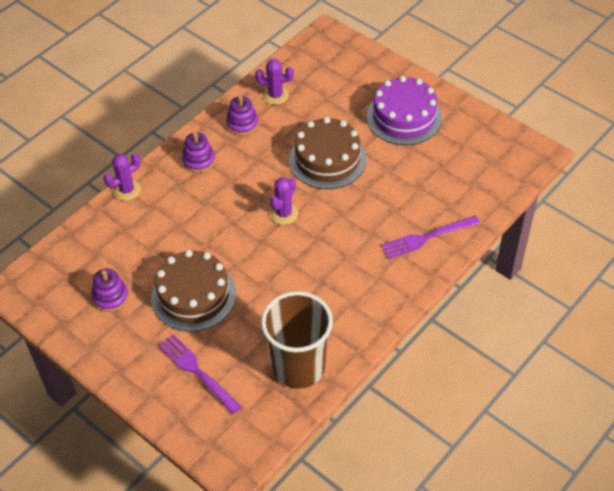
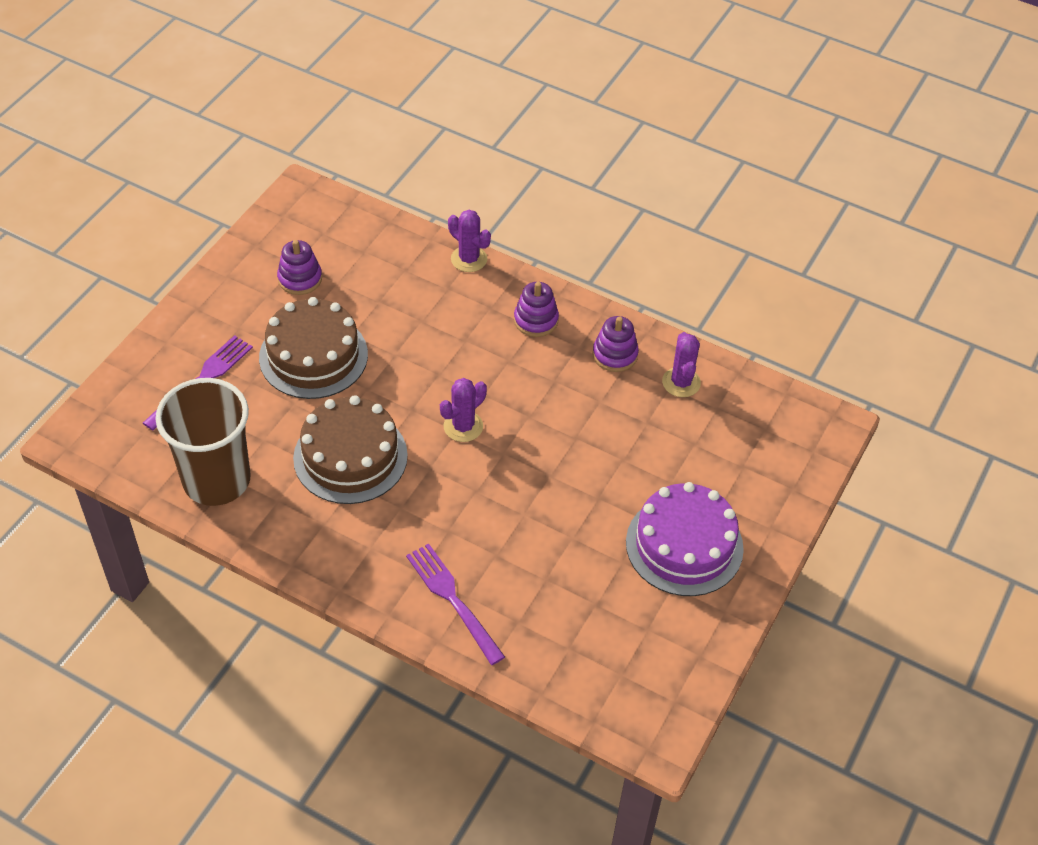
camera: 75 degrees right, 0 degrees up
purple cactus [270,178,299,225] -> purple cactus turned 60 degrees counterclockwise [440,378,487,442]
brown cake [289,117,366,189] -> brown cake moved to [293,395,408,504]

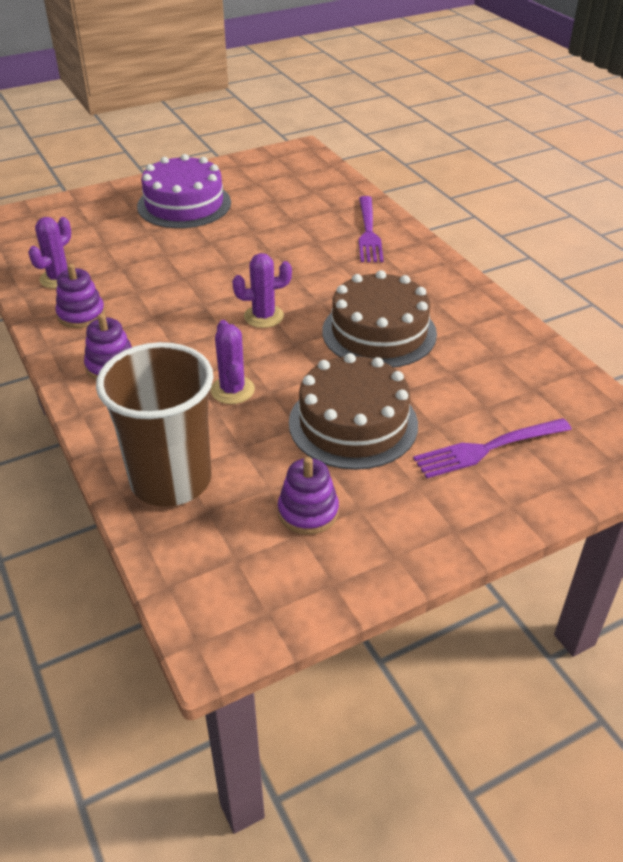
camera: 145 degrees left, 10 degrees down
brown cup [155,378,251,506] -> brown cup moved to [96,342,214,507]
purple cactus [448,210,491,272] -> purple cactus moved to [211,320,255,404]

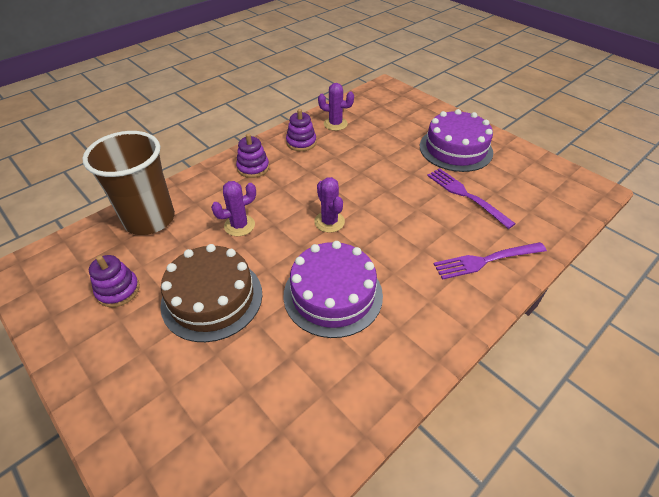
camera: 75 degrees right, 5 degrees up
brown cake [322,270,437,368] -> purple cake [284,241,383,338]
purple fork [413,418,572,478] -> purple fork moved to [427,168,516,229]

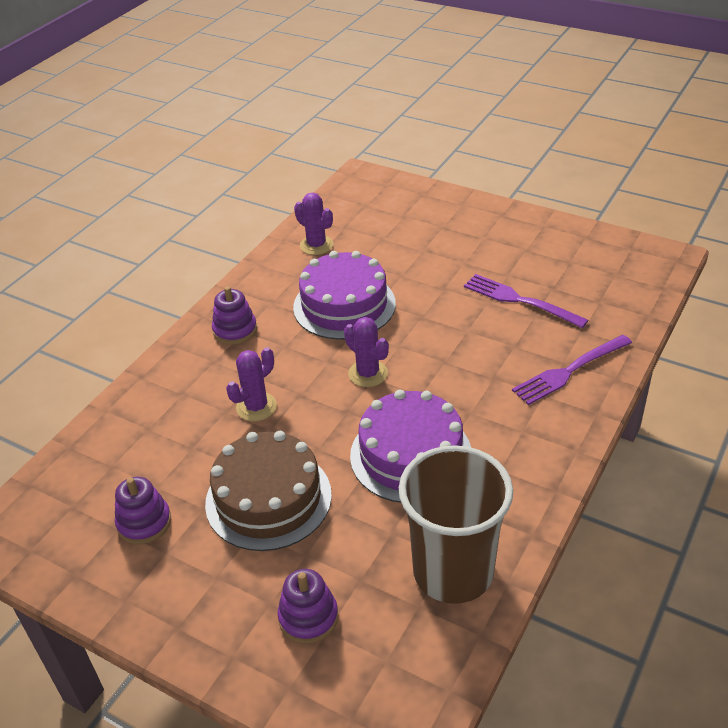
camera: 15 degrees left, 5 degrees down
brown cup [82,131,175,235] -> brown cup moved to [399,445,513,604]
purple stacking toy [286,109,316,151] -> purple stacking toy moved to [278,569,338,644]
purple cactus [318,83,354,131] -> purple cactus turned 45 degrees clockwise [294,193,333,255]
purple cake [420,109,493,172] -> purple cake moved to [293,251,396,340]

